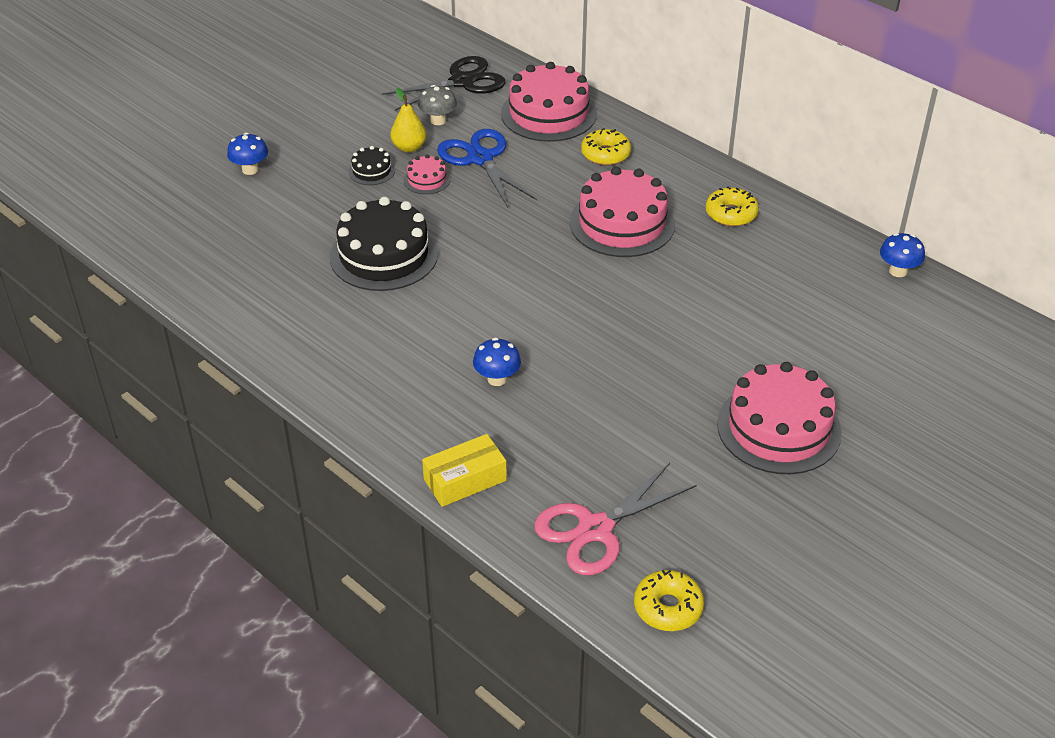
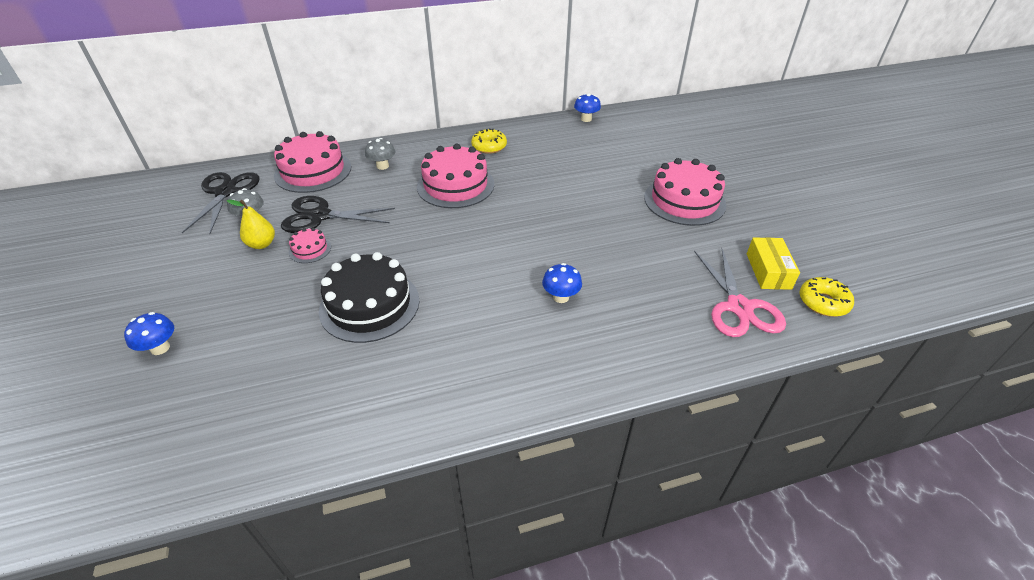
camera: 60 degrees left, 0 degrees up
black cake [348,146,395,185] -> none
yellow box [422,434,507,507] -> yellow box moved to [747,237,800,290]
blue scissors [437,129,537,208] -> black scissors [281,196,395,233]
yellow donut [581,128,631,165] -> grey mushroom [365,138,395,170]

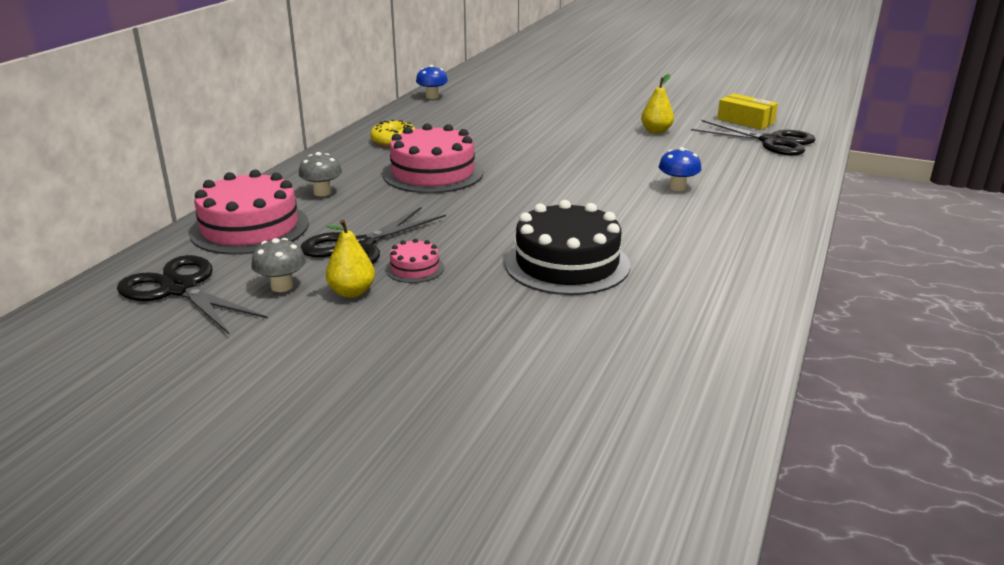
camera: 50 degrees left, 15 degrees down
blue mushroom [124,312,174,355] -> none
pink cake [644,158,726,226] -> none
pink scissors [694,249,786,337] -> black scissors [691,120,816,155]
yellow donut [800,277,854,317] -> none
none -> yellow pear [641,74,674,134]

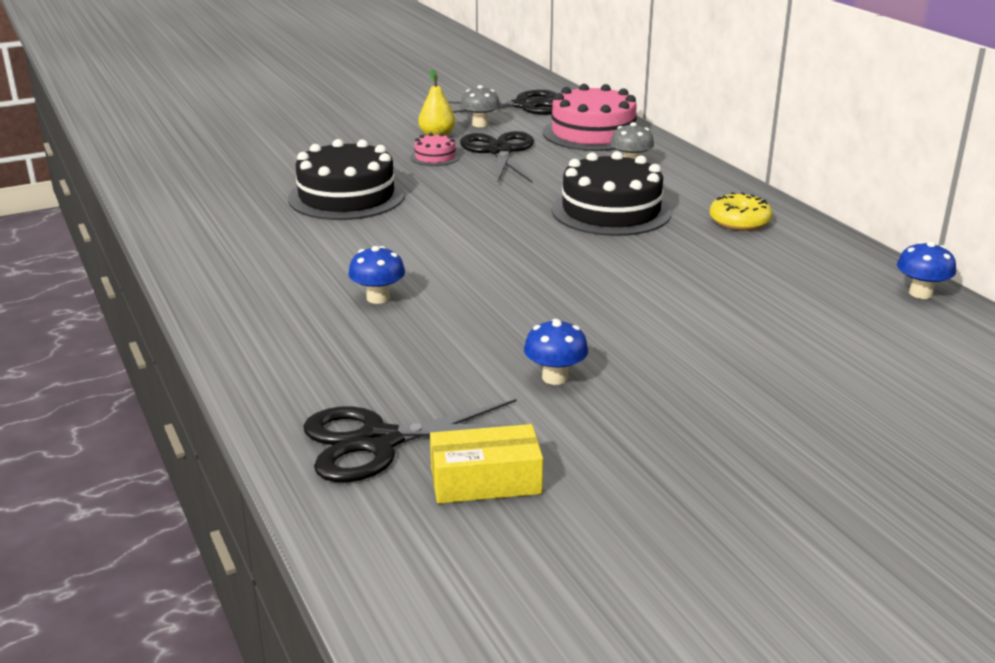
camera: 130 degrees right, 0 degrees up
pink cake [383,123,483,193] -> black cake [552,151,672,236]
yellow pear [641,74,674,134] -> blue mushroom [524,319,588,385]

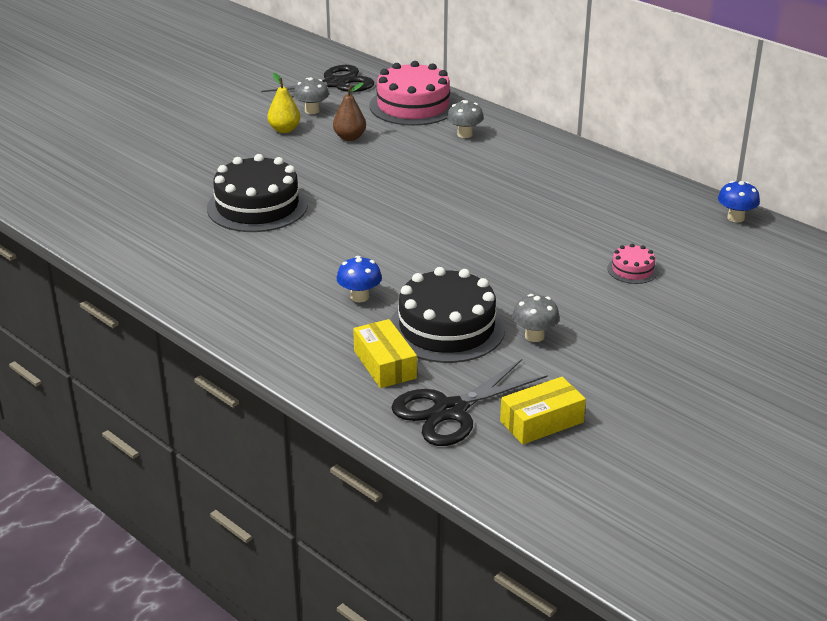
camera: 20 degrees left, 5 degrees up
pink cake [411,133,460,166] -> pink cake moved to [607,244,658,284]
black scissors [460,131,534,183] -> brown pear [333,83,366,141]
blue mushroom [524,319,588,385] -> grey mushroom [512,294,560,342]
black cake [552,151,672,236] -> black cake moved to [391,267,505,363]
yellow donut [710,192,772,231] -> none
none -> yellow box [353,319,417,388]

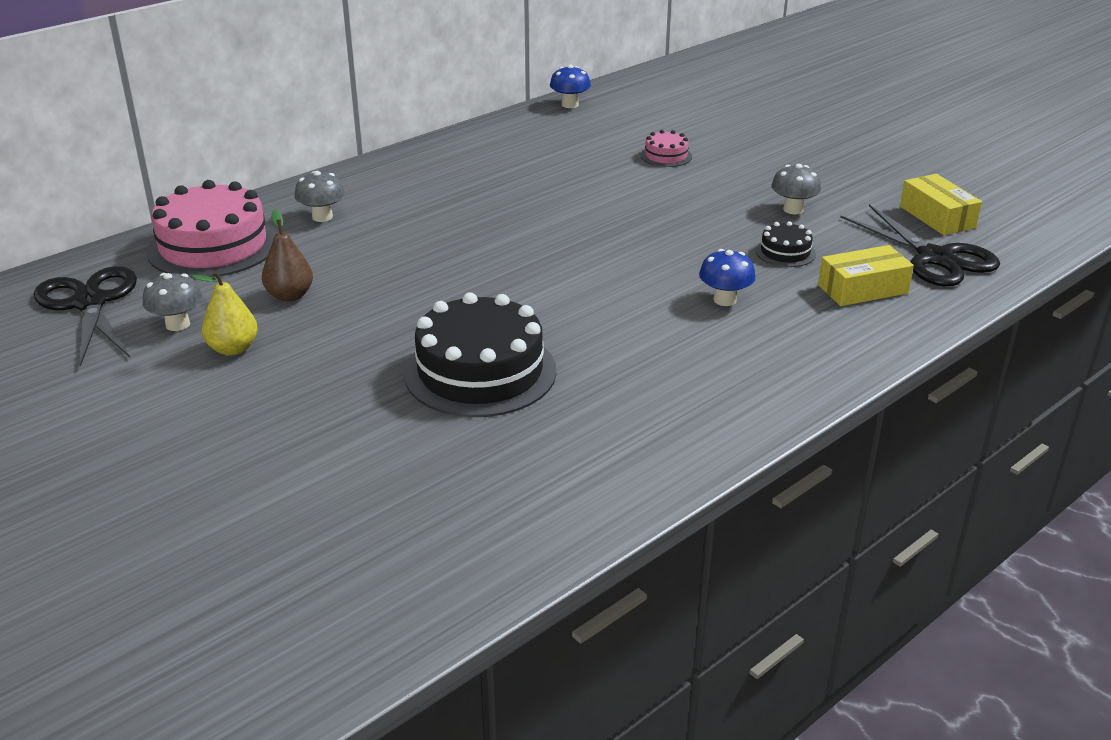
camera: 85 degrees left, 0 degrees up
black cake [391,267,505,363] -> black cake [755,221,816,267], size x0.46

